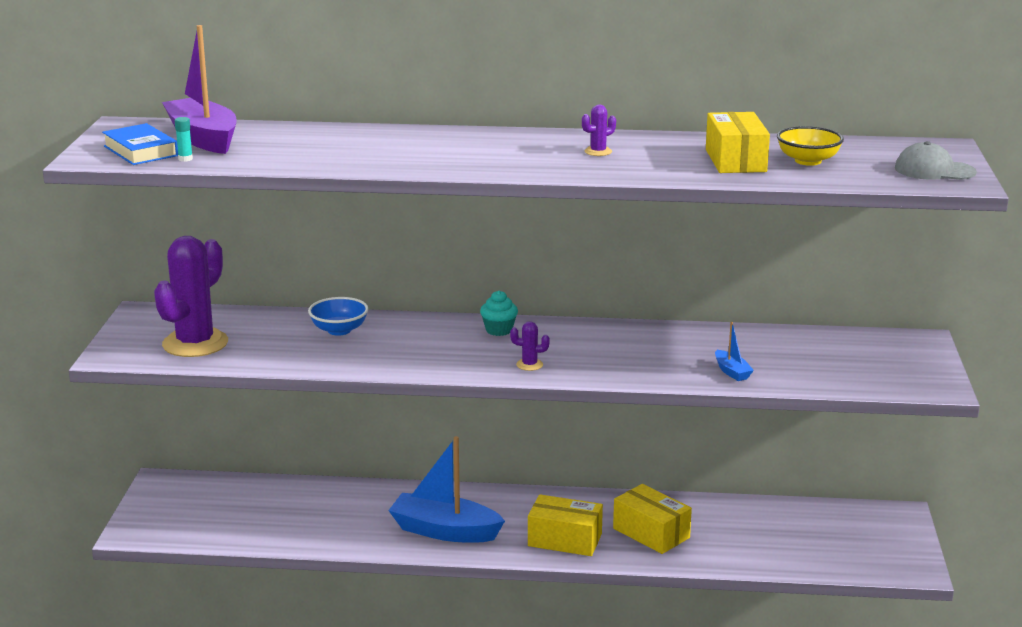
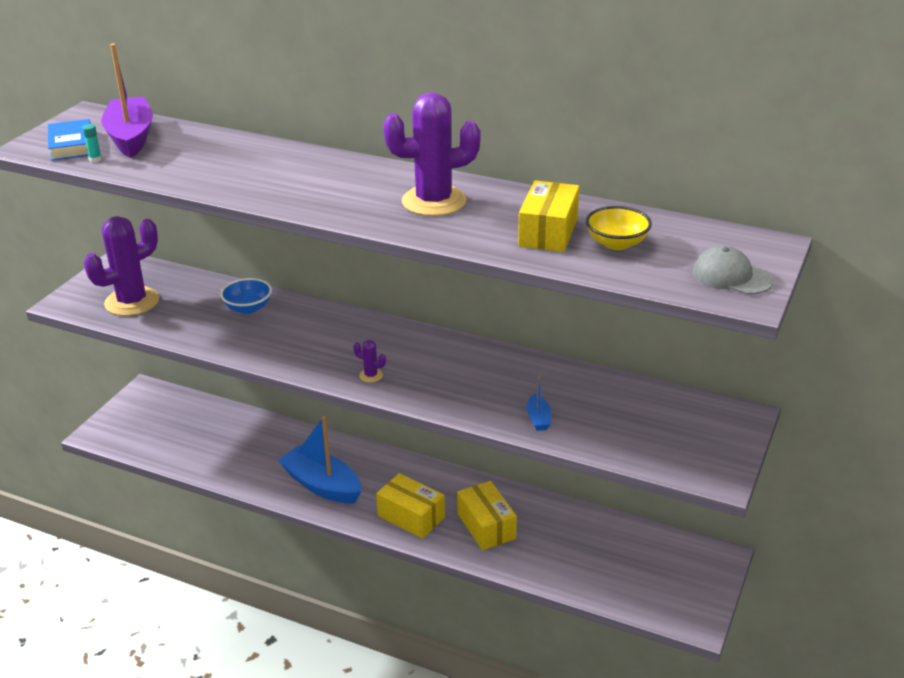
camera: 20 degrees right, 10 degrees up
turquoise cupcake [480,291,518,336] -> none
purple cactus [582,105,616,156] -> purple cactus [383,92,481,216], size x2.49

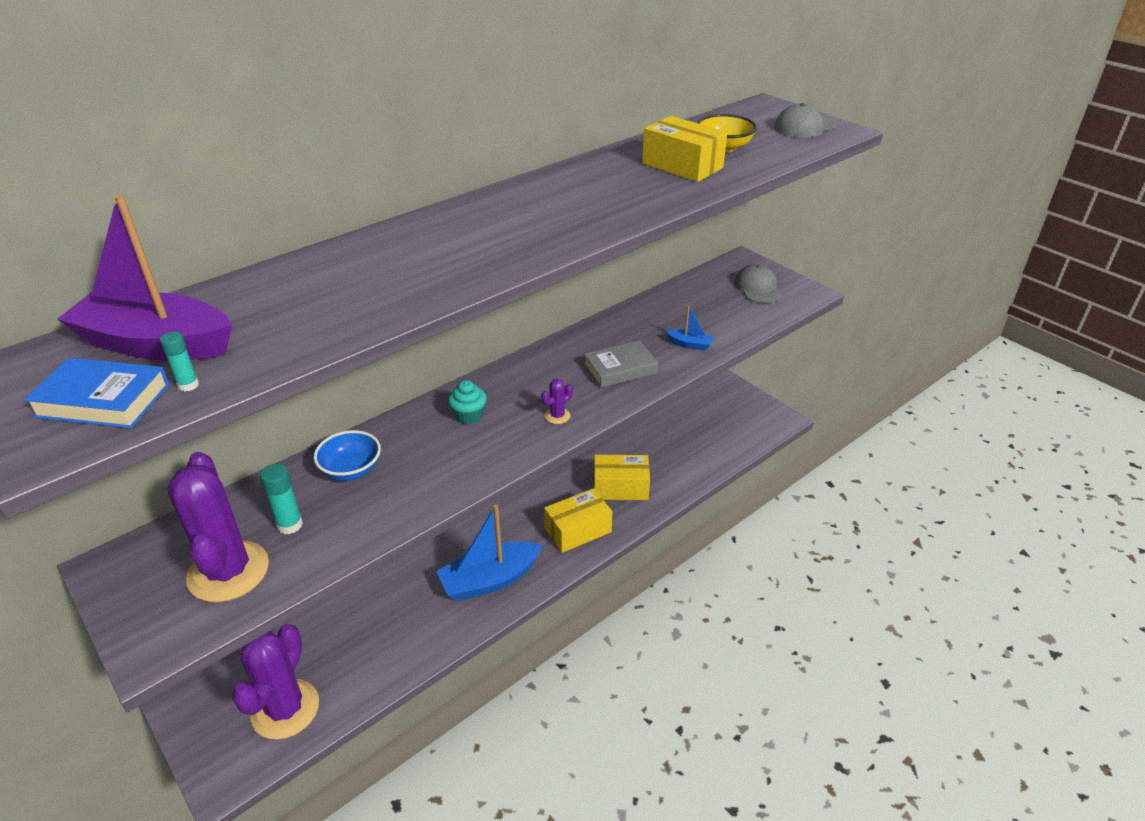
camera: 65 degrees left, 5 degrees up
purple cactus [383,92,481,216] -> purple cactus moved to [231,624,319,740]
none -> turquoise glue stick [260,464,303,534]
none -> turquoise cupcake [448,380,487,424]
none -> grey book [584,340,658,388]
none -> grey cap [734,264,782,303]

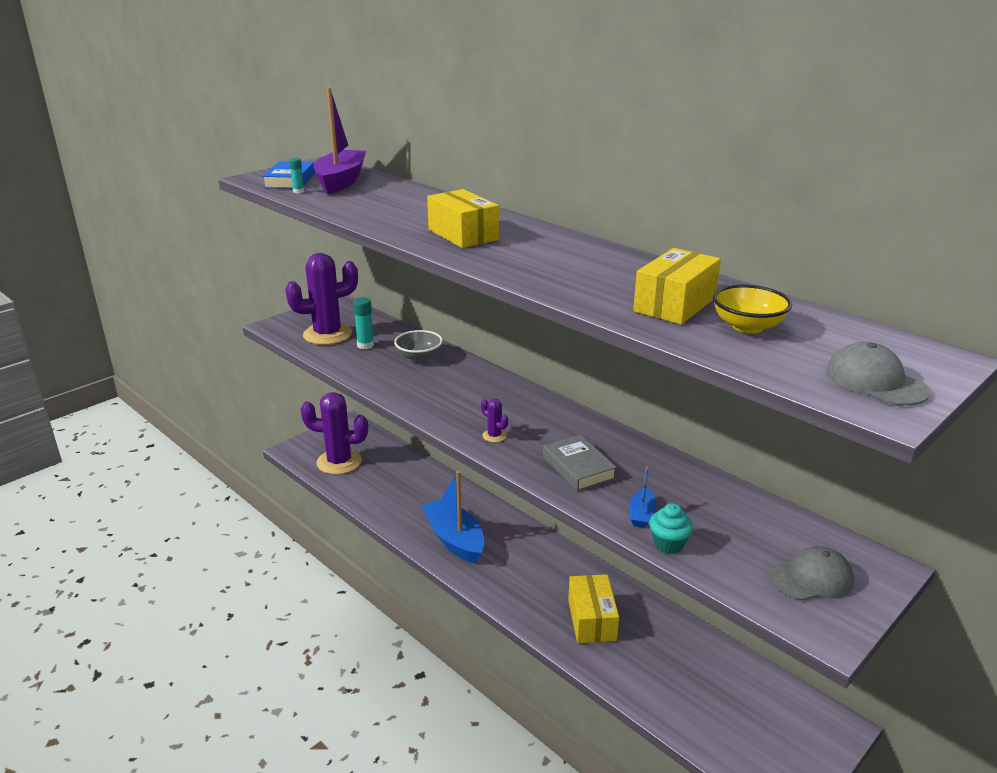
camera: 85 degrees right, 10 degrees down
blue bowl [314,430,381,481] -> grey bowl [394,330,443,362]
turquoise cupcake [448,380,487,424] -> turquoise cupcake moved to [649,503,693,554]
yellow box [544,488,612,553] -> yellow box moved to [427,189,499,248]

